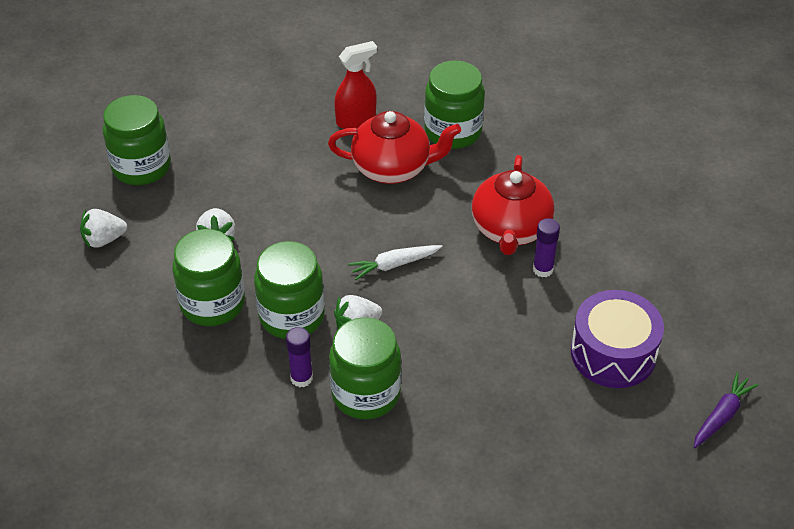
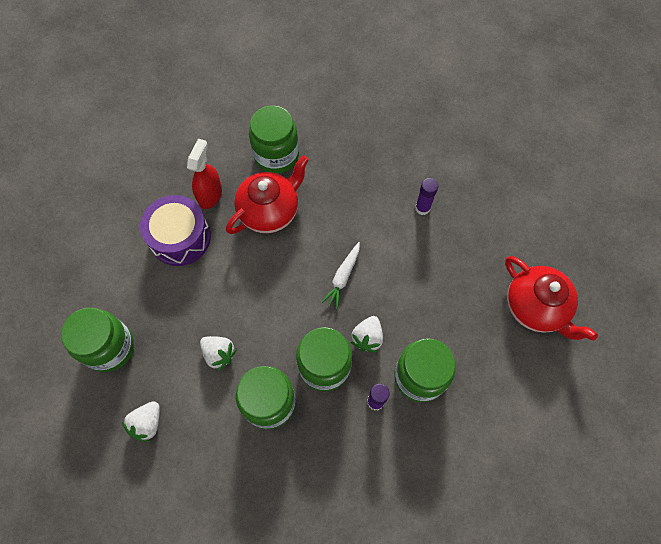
camera: 45 degrees left, 20 degrees up
red teapot [472,155,554,255] -> red teapot moved to [505,256,598,341]
purple drum [571,290,664,388] -> purple drum moved to [140,195,211,266]
purple carrot [694,372,758,448] -> none

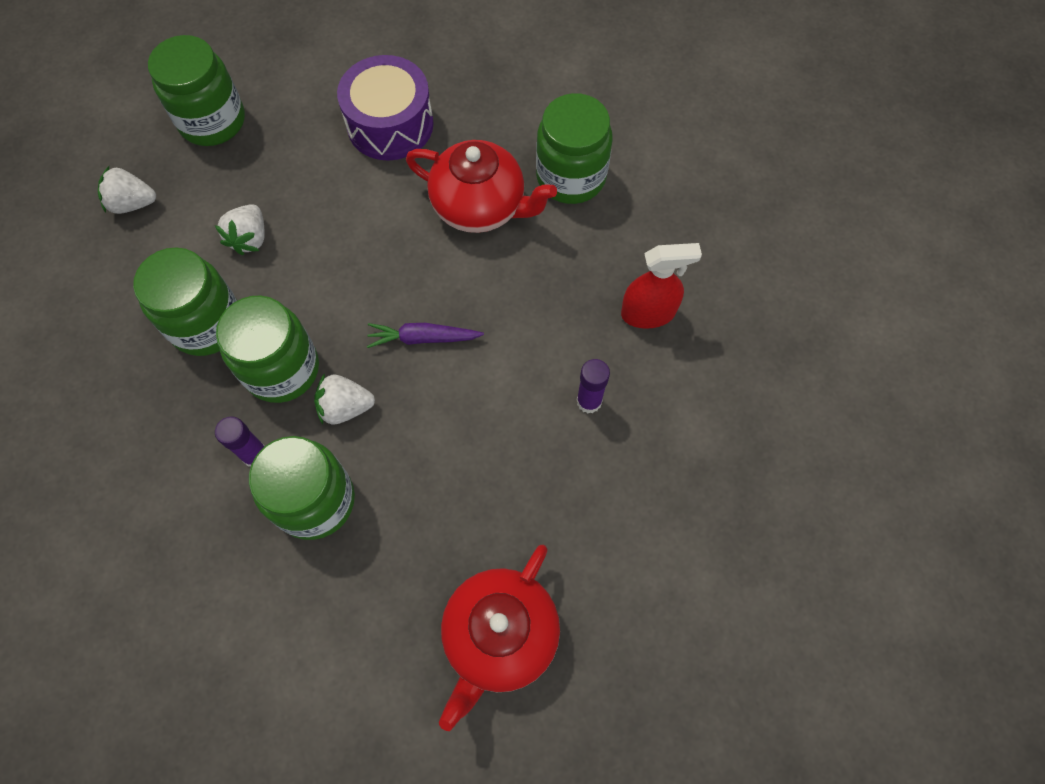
camera: 65 degrees right, 0 degrees up
red spray bottle [187,139,222,209] -> red spray bottle moved to [621,243,702,329]
white carrot [321,242,360,309] -> purple carrot [367,323,484,348]

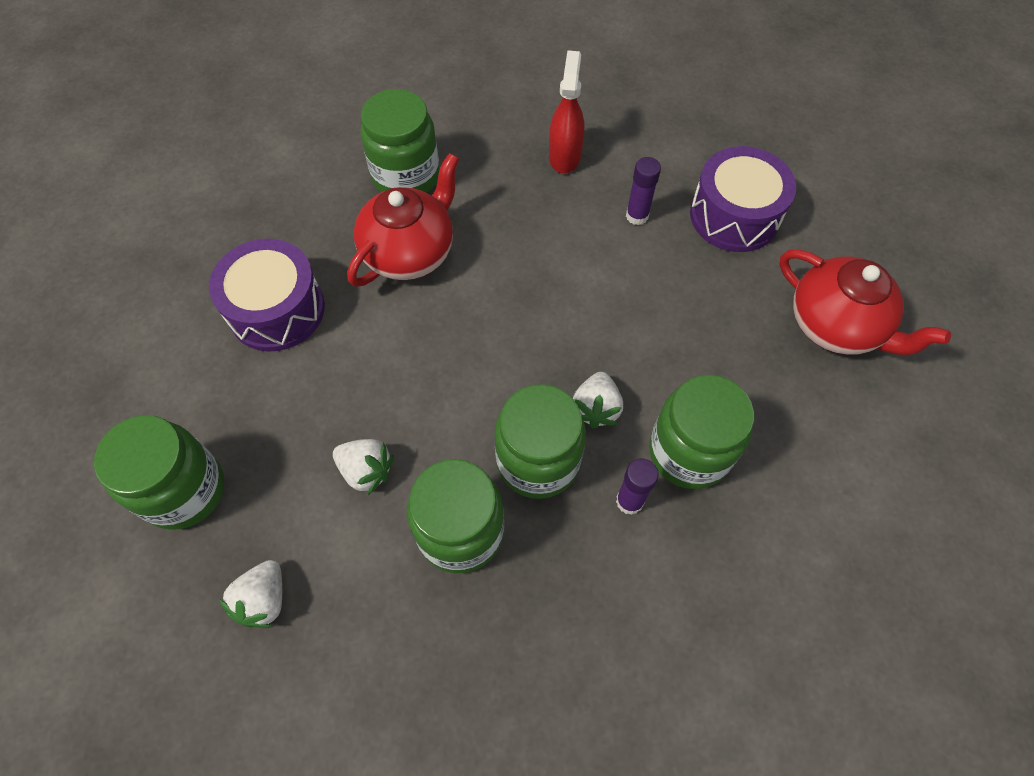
camera: 75 degrees left, 5 degrees down
purple carrot [367,323,484,348] -> none
none -> purple drum [690,146,796,252]

